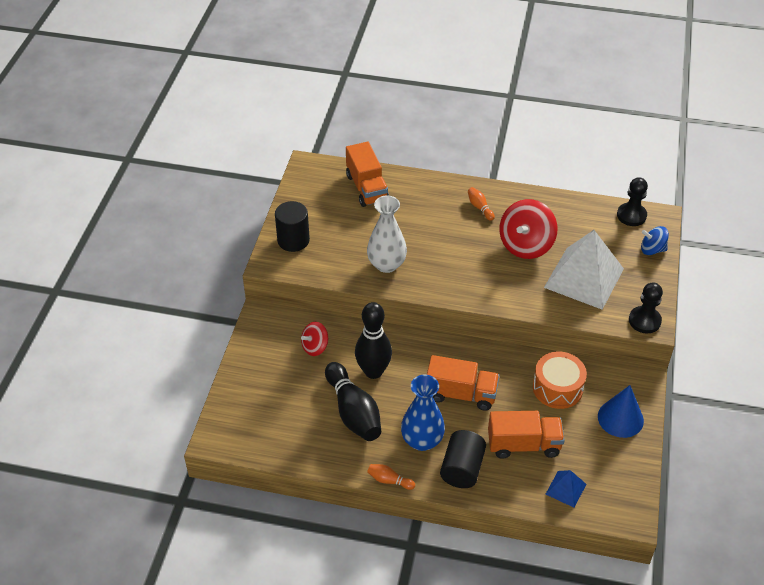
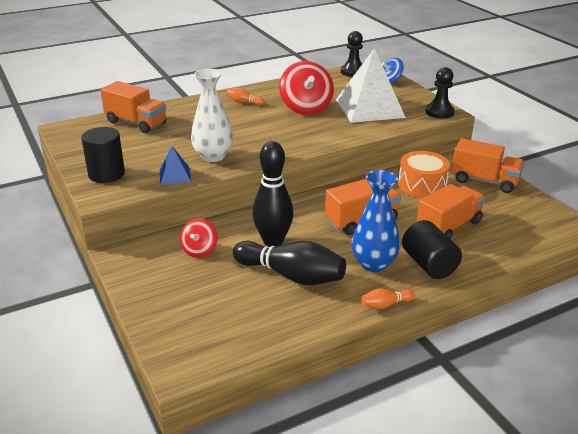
camera: 40 degrees left, 15 degrees down
blue pyramid [546,470,586,508] -> blue pyramid moved to [160,146,191,185]
blue cone [598,385,644,438] -> orange truck [451,138,525,193]

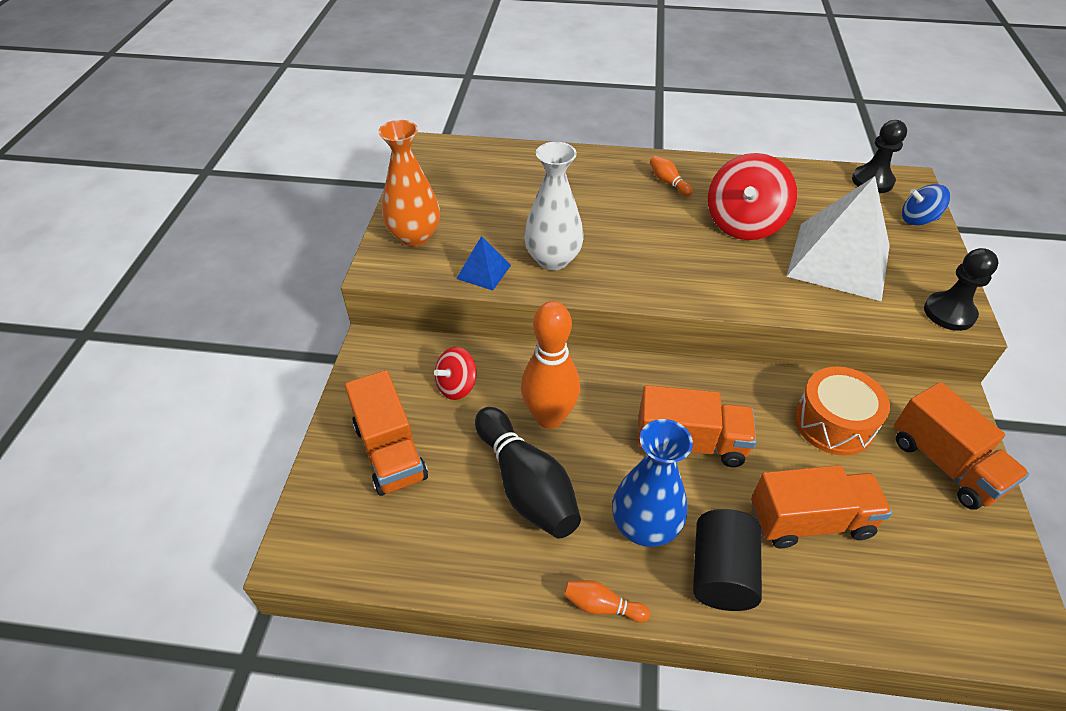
camera: 35 degrees right, 15 degrees up
black cylinder [81,127,125,183] -> orange vase [378,120,440,246]
orange truck [100,81,167,133] -> orange truck moved to [345,370,428,496]
black bowling pin [252,141,293,247] -> orange bowling pin [521,301,580,429]

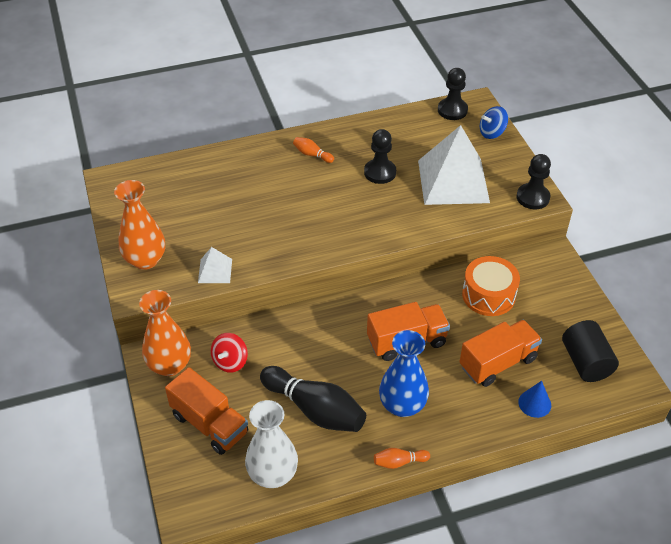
camera: 25 degrees left, 0 degrees up
blue pyramid [456,236,511,291] -> white pyramid [198,247,232,283]
orange bowling pin [521,301,580,429] -> none
white vase [524,142,584,270] -> white vase moved to [245,400,298,488]
black cylinder [693,509,762,611] -> black cylinder moved to [562,320,619,382]
red spinning top [708,153,797,240] -> black pawn [364,129,396,184]
orange truck [894,382,1029,510] -> none
none -> orange vase [139,290,191,376]
none -> blue cone [518,381,551,418]

